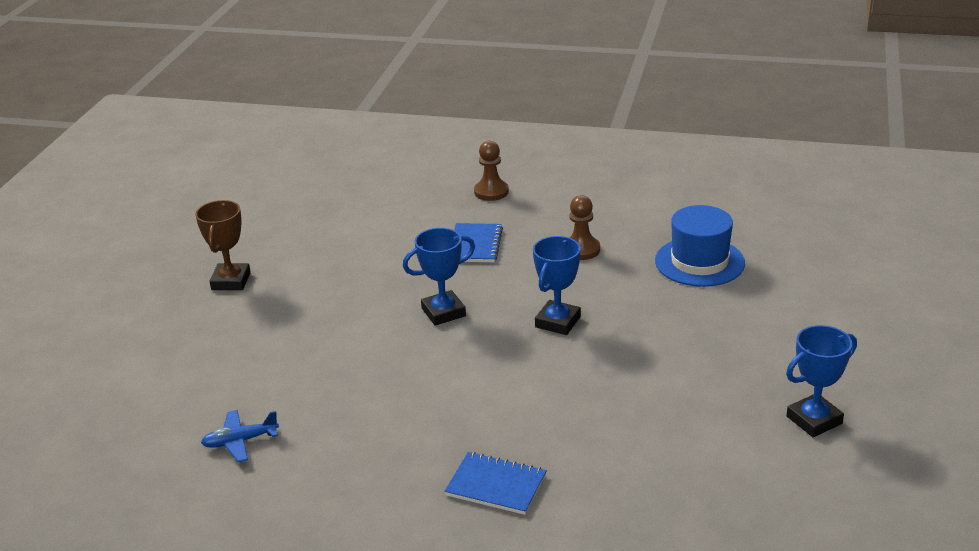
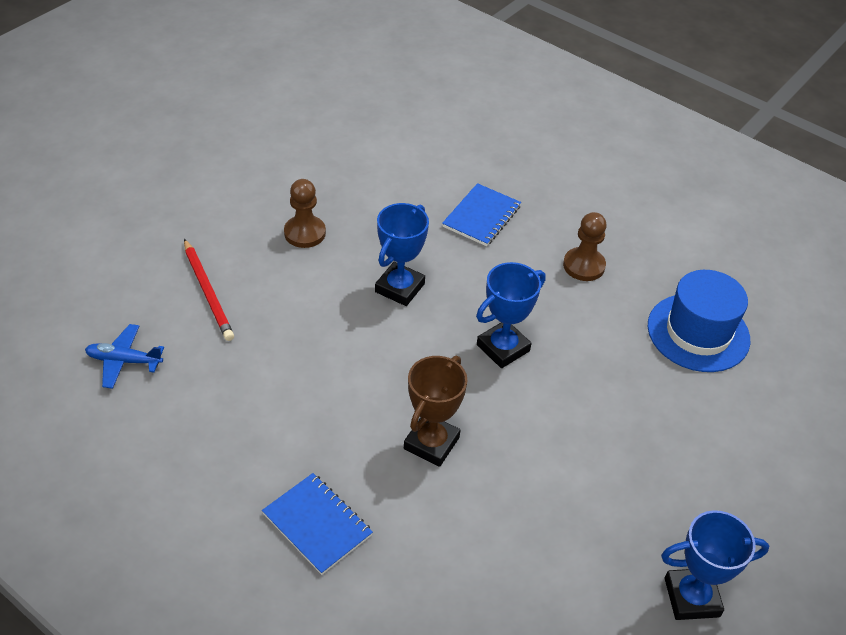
camera: 20 degrees right, 15 degrees up
brown trophy [195,200,251,290] -> brown trophy moved to [404,356,467,467]
blue trophy [403,228,475,326] -> blue trophy turned 60 degrees counterclockwise [375,203,429,306]
brown pawn [474,141,509,201] -> brown pawn moved to [284,179,326,248]
none -> red pencil [184,239,234,341]

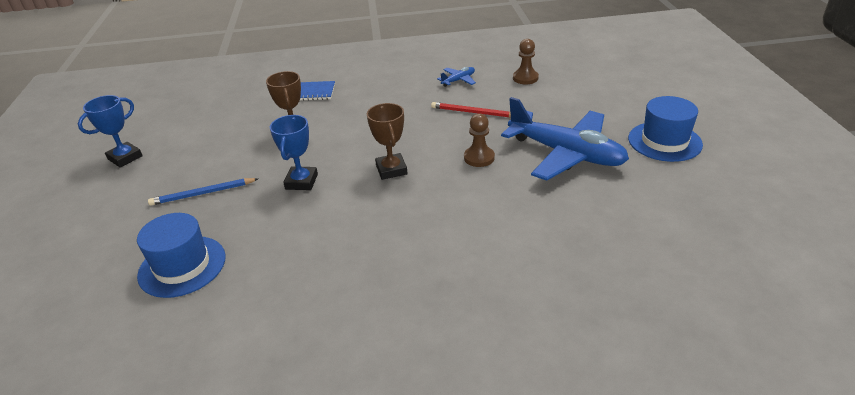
camera: 140 degrees right, 10 degrees down
blue trophy [375,203,429,306] -> brown trophy [367,103,408,180]
blue notebook [442,183,521,246] -> none
brown pawn [563,212,607,281] -> brown pawn moved to [513,39,539,84]
none -> blue pencil [148,178,259,206]
none -> blue plane [501,97,629,181]
none -> blue hat [628,96,703,162]

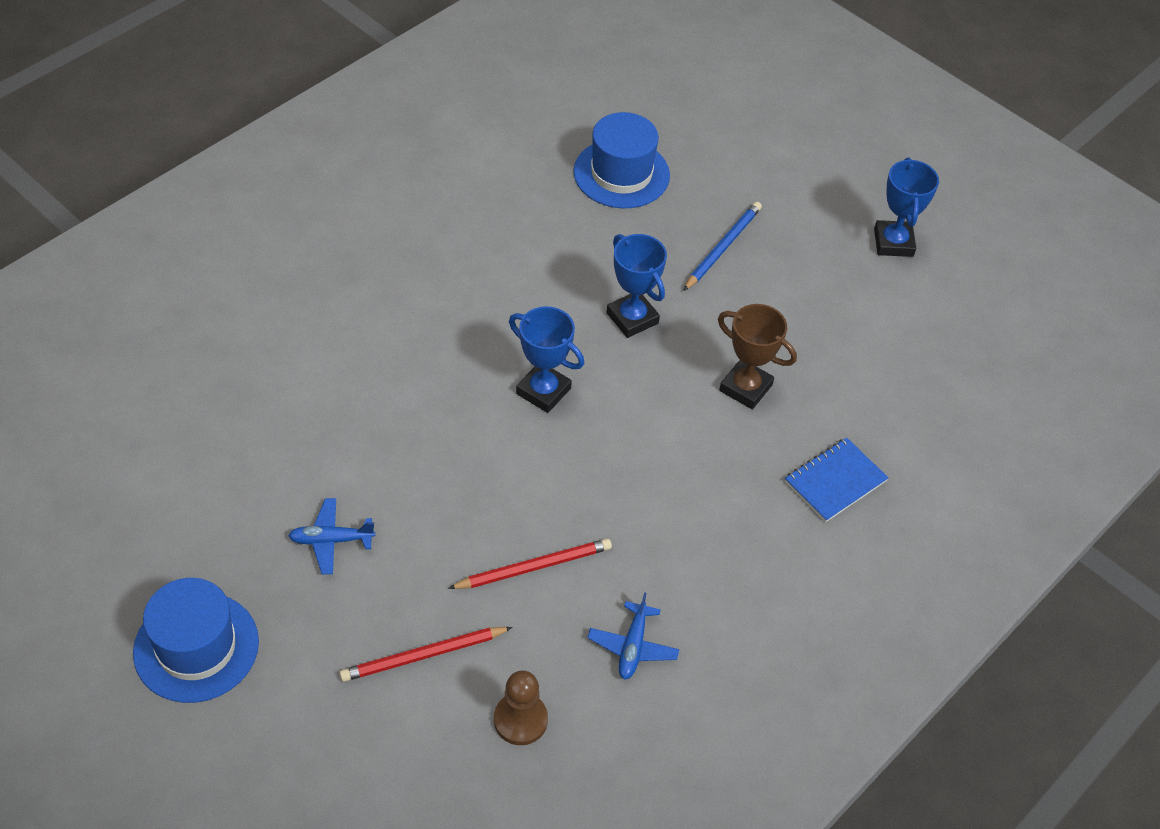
camera: 135 degrees right, 15 degrees up
brown trophy [367,103,408,180] -> blue trophy [509,306,584,413]
brown pawn [464,114,495,167] -> none
blue plane [501,97,629,181] -> blue plane [288,498,375,574], size x0.41
none -> red pencil [339,627,513,682]

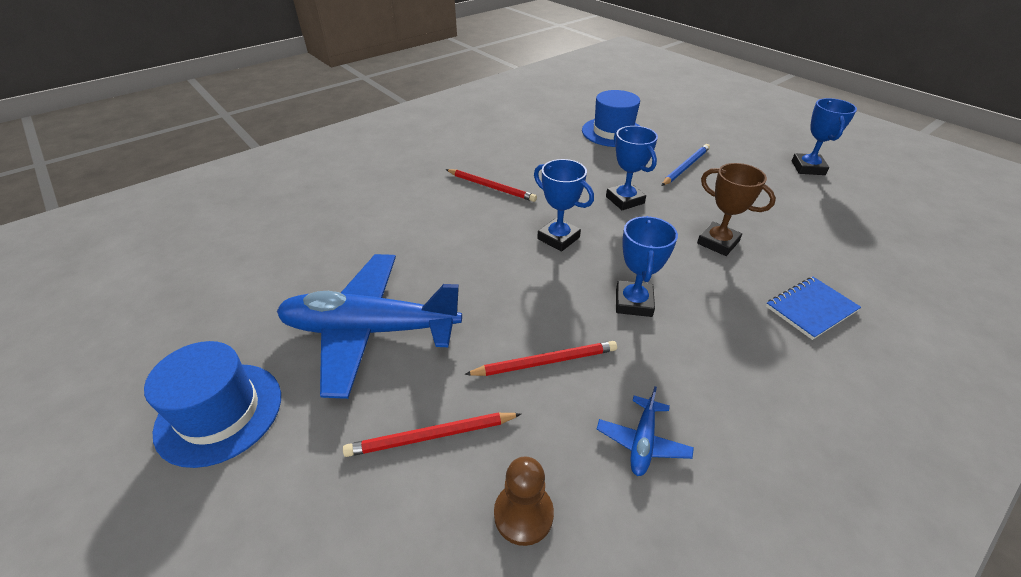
camera: 10 degrees right, 10 degrees down
blue plane [288,498,375,574] -> blue plane [277,254,462,399], size x2.43
none -> red pencil [446,169,537,202]
none -> blue trophy [616,216,678,317]

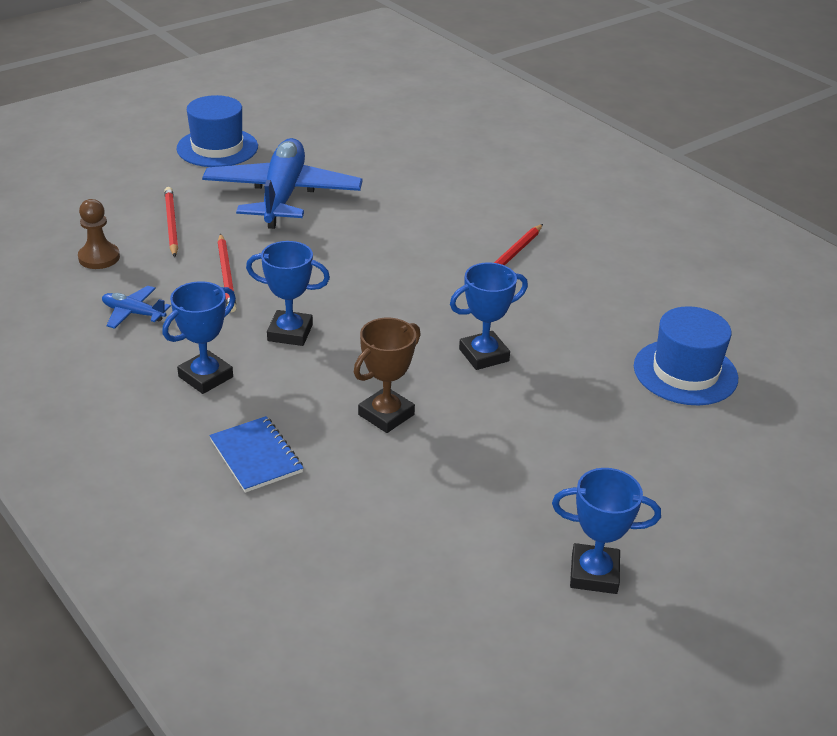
camera: 90 degrees right, 5 degrees down
blue trophy [534,159,594,252] -> blue trophy moved to [162,281,236,394]
blue pencil [661,144,710,186] -> none

